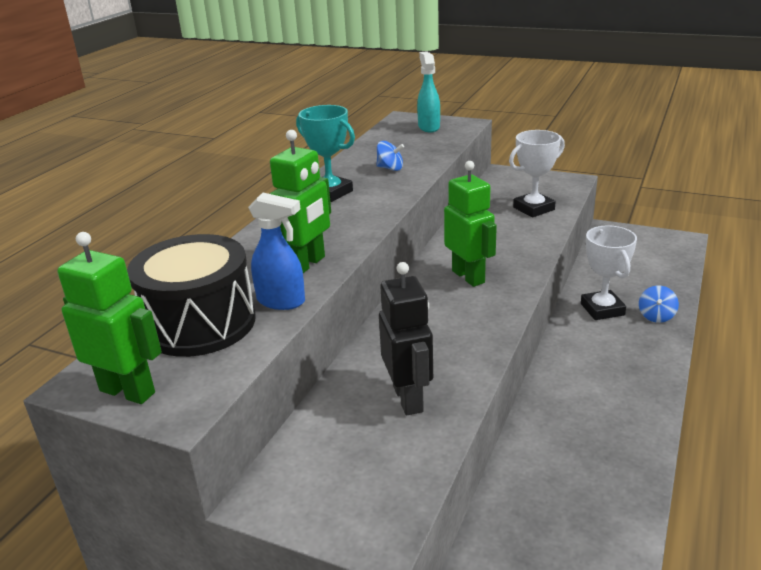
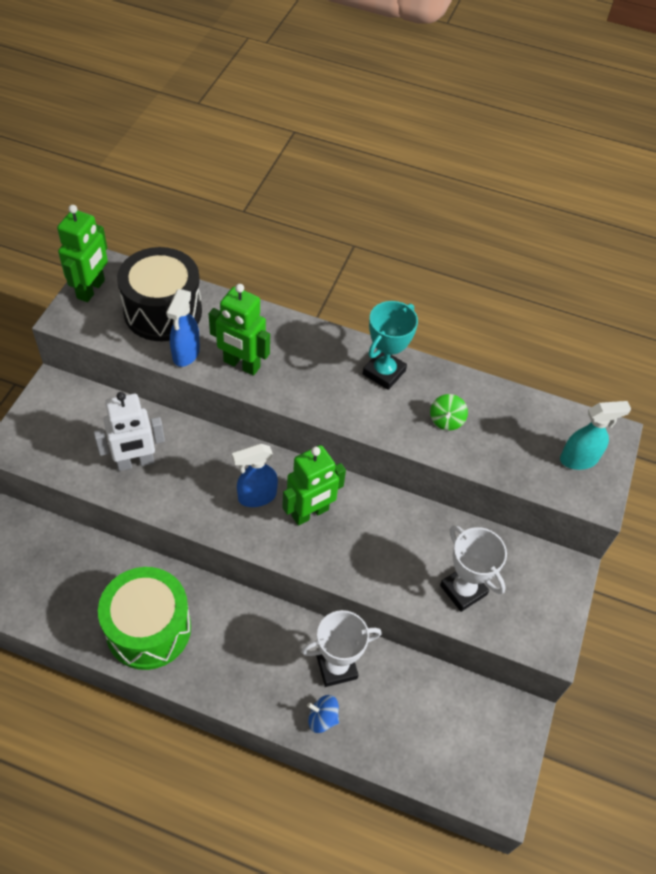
camera: 80 degrees right, 25 degrees up
blue spinning top [376,141,404,171] -> green spinning top [430,394,468,431]
black robot [379,262,433,415] -> white robot [94,392,165,471]
none -> green drum [98,567,191,670]
none -> blue spray bottle [232,443,278,507]

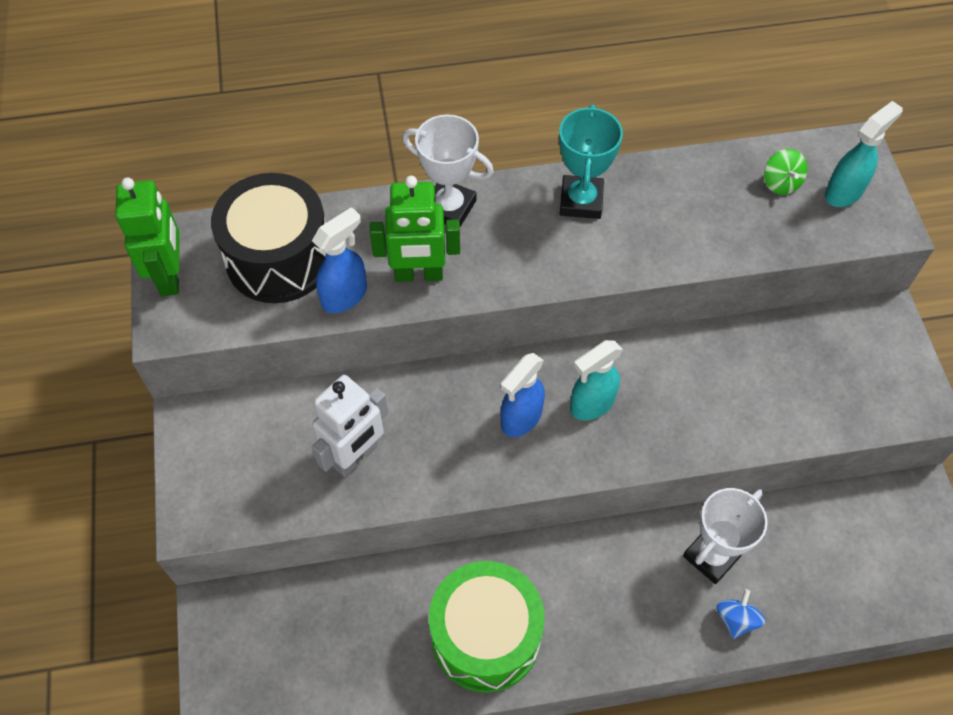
camera: 25 degrees left, 5 degrees up
blue spray bottle [166,289,200,367] -> blue spray bottle turned 120 degrees counterclockwise [312,207,367,313]
green robot [282,445,346,526] -> turquoise spray bottle [570,340,623,420]
blue spinning top [307,695,339,733] -> blue spinning top turned 120 degrees clockwise [716,589,765,639]
green spinning top [430,394,468,431] -> green spinning top moved to [764,149,808,195]
white trophy [440,525,507,612] -> white trophy moved to [402,115,494,227]

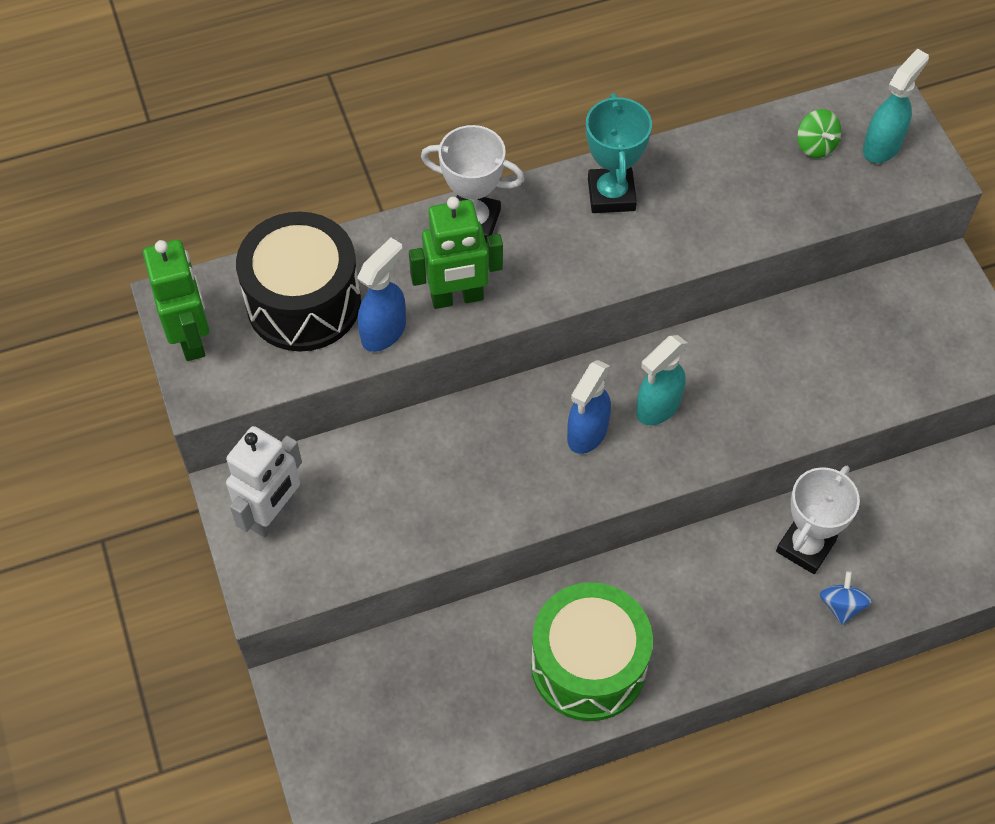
camera: 10 degrees left, 0 degrees up
white robot [312,375,388,477] -> white robot moved to [226,426,302,538]

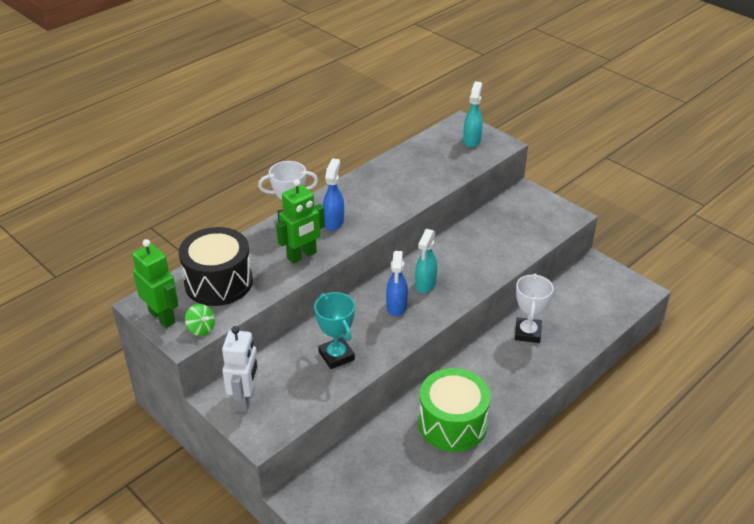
camera: 25 degrees left, 20 degrees down
blue spray bottle [357,238,406,352] -> blue spray bottle moved to [323,158,344,231]
turquoise trophy [586,93,652,213] -> turquoise trophy moved to [314,292,355,369]
green spinning top [797,109,841,158] -> green spinning top moved to [185,304,215,336]
blue spinning top [820,571,872,625] -> none

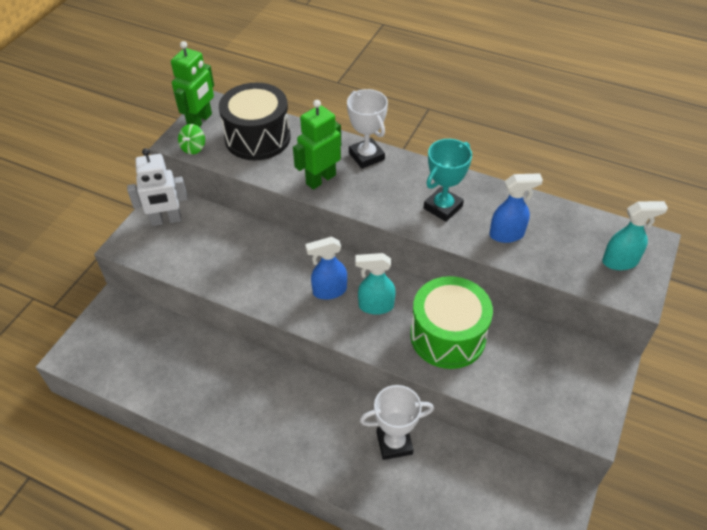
camera: 70 degrees right, 10 degrees up
green robot [276,179,325,264] -> green robot turned 105 degrees clockwise [293,100,341,190]
turquoise trophy [314,292,355,369] -> turquoise trophy moved to [423,139,472,222]
blue spray bottle [323,158,344,231] -> blue spray bottle moved to [489,173,543,243]
green drum [418,368,491,452] -> green drum moved to [410,276,493,369]

